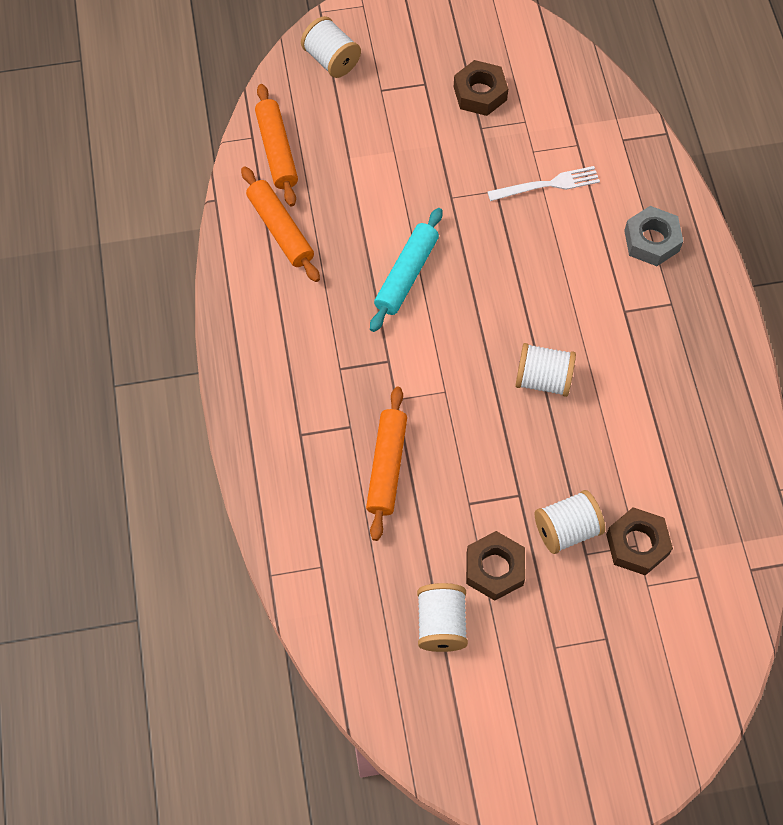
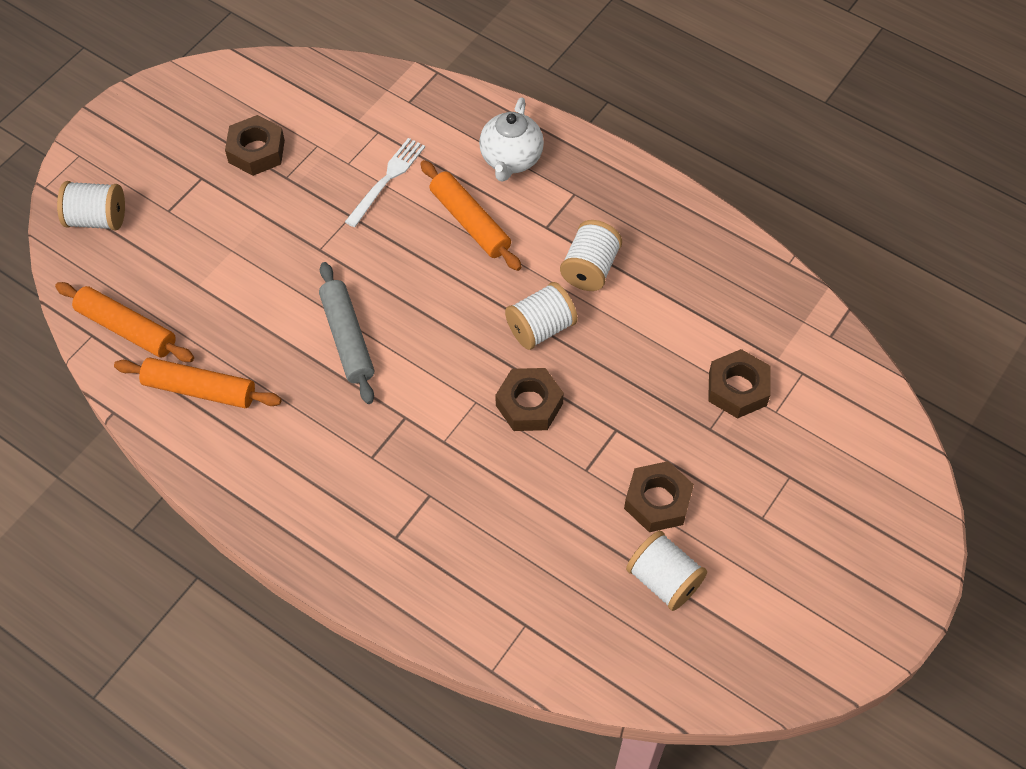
camera: 45 degrees left, 5 degrees down
orange rolling pin [366,387,407,541] -> orange rolling pin moved to [420,160,522,271]
turquoise rolling pin [370,208,442,332] -> grey rolling pin [319,262,374,404]
white spool [535,490,605,554] -> white spool moved to [560,220,622,291]
grey nut [624,206,683,266] -> white teapot [479,97,544,182]
none -> brown nut [495,368,564,431]

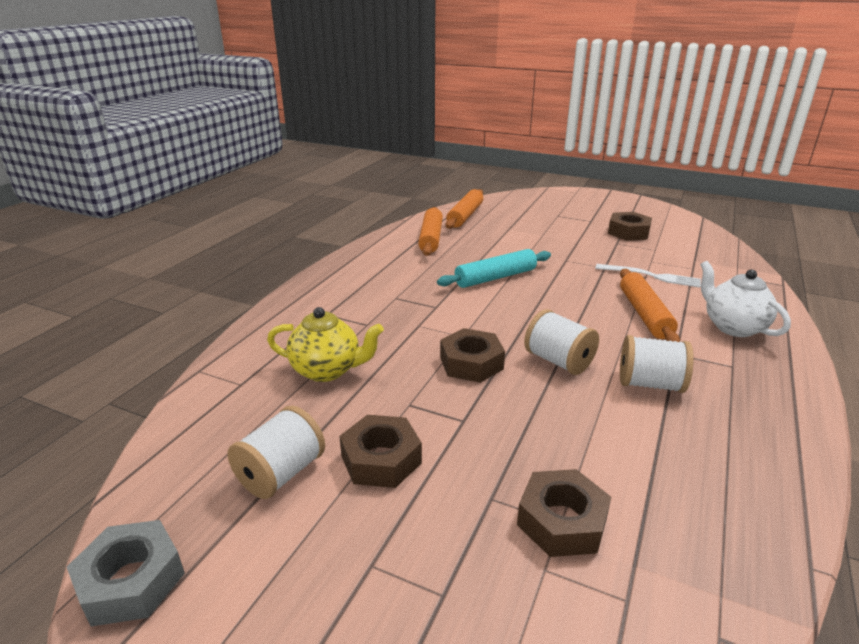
camera: 80 degrees right, 30 degrees down
white spool [57,181,125,230] -> none
grey rolling pin [319,262,374,404] -> turquoise rolling pin [437,249,551,288]
orange rolling pin [420,160,522,271] -> orange rolling pin turned 45 degrees counterclockwise [620,269,680,342]
white teapot [479,97,544,182] -> white teapot turned 60 degrees clockwise [700,261,791,337]
none -> grey nut [67,520,185,626]
none -> yellow teapot [267,307,384,382]

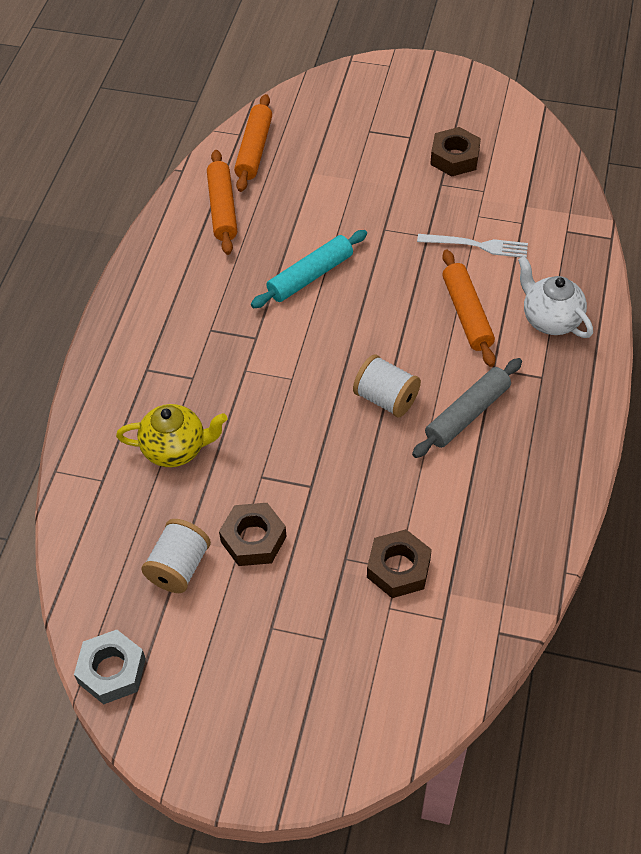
camera: 10 degrees left, 25 degrees up
brown nut [440,328,505,383] -> none
white spool [620,335,694,393] -> grey rolling pin [412,358,522,458]

